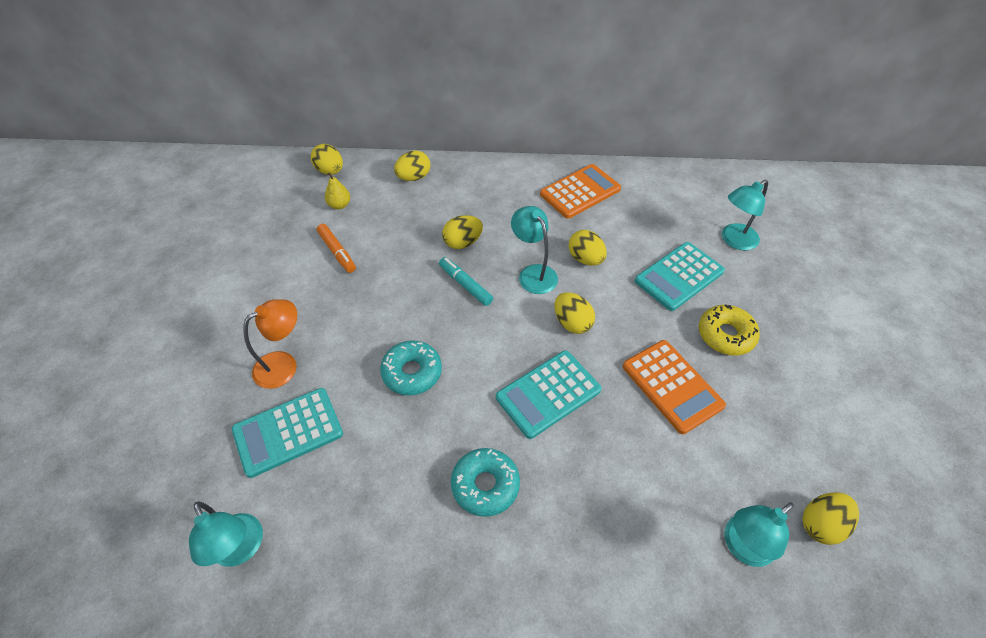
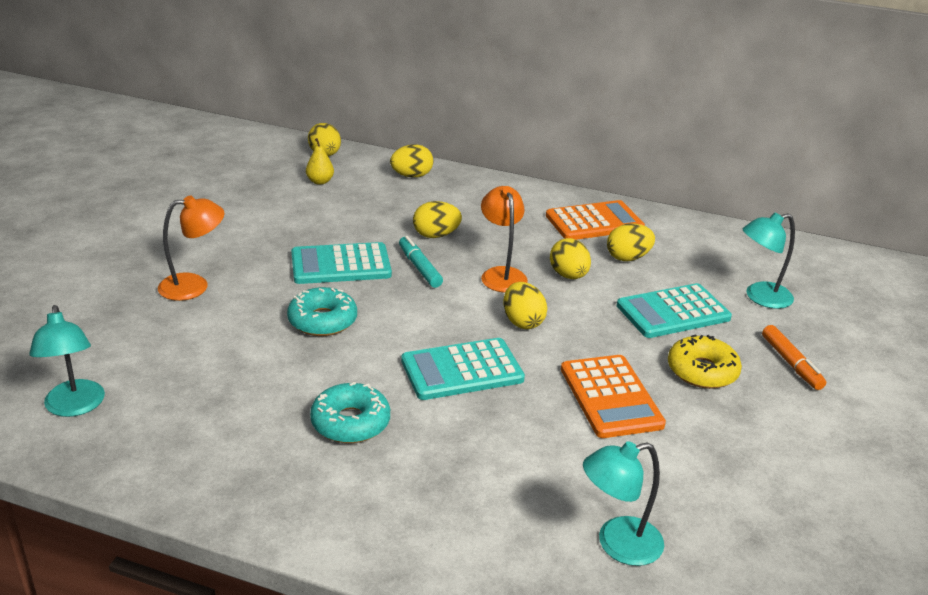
camera: 15 degrees right, 20 degrees down
turquoise calculator [232,388,343,478] -> turquoise calculator moved to [291,242,392,284]
orange marker [317,224,356,273] -> orange marker moved to [762,325,826,390]
turquoise lamp [511,206,558,294] -> orange lamp [481,186,528,293]
yellow egg [802,492,859,545] -> yellow egg moved to [607,223,655,261]

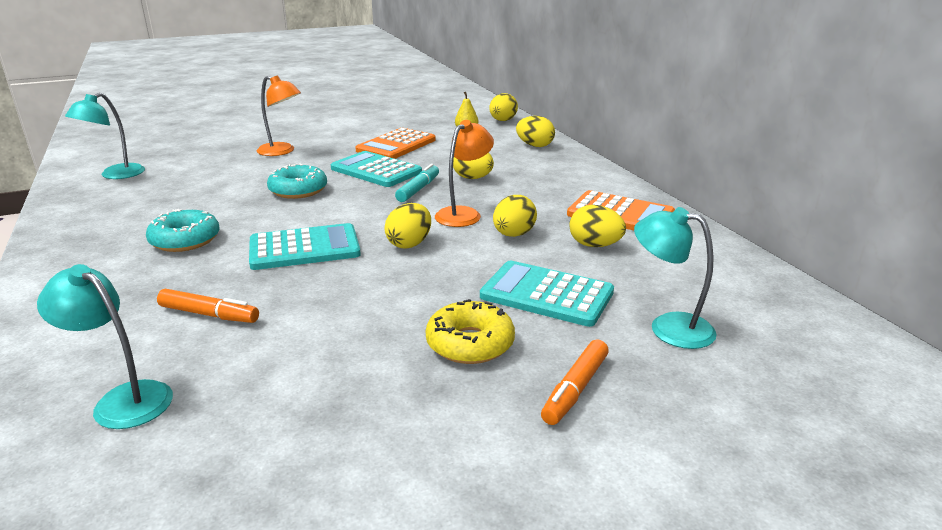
camera: 50 degrees right, 5 degrees down
turquoise calculator [401,338,525,400] -> turquoise calculator turned 135 degrees clockwise [249,223,361,270]
orange calculator [561,355,666,438] -> orange calculator moved to [356,128,436,159]
none -> orange marker [157,289,259,323]

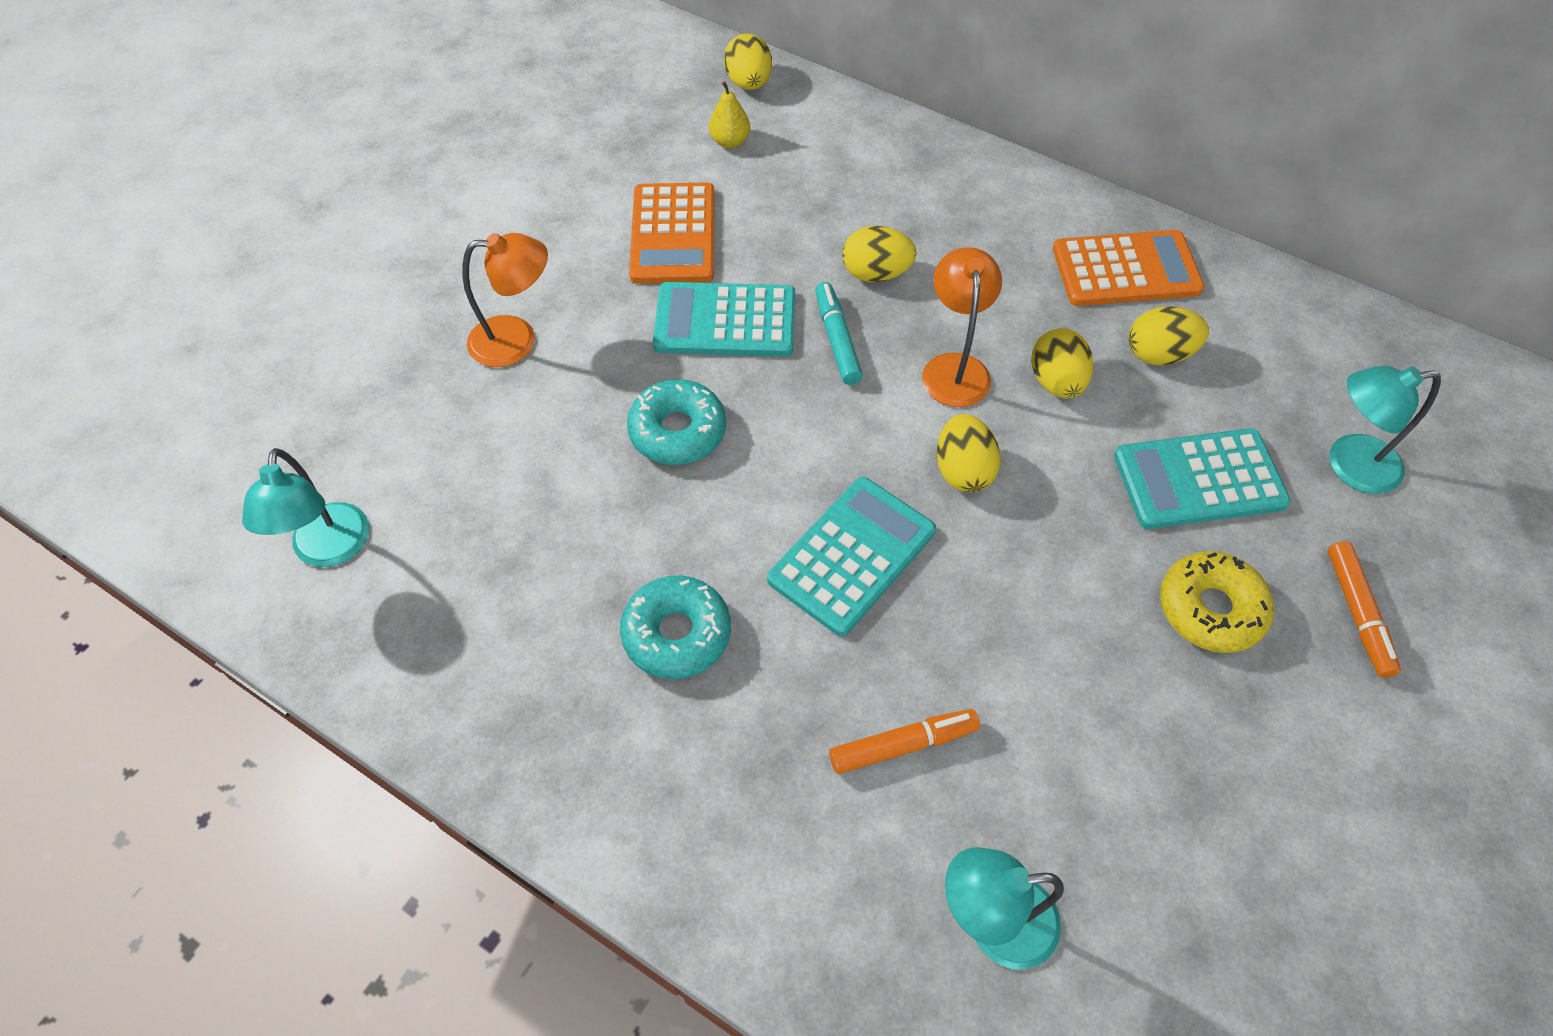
camera: 35 degrees left, 30 degrees up
yellow egg [516,116,555,147] -> none

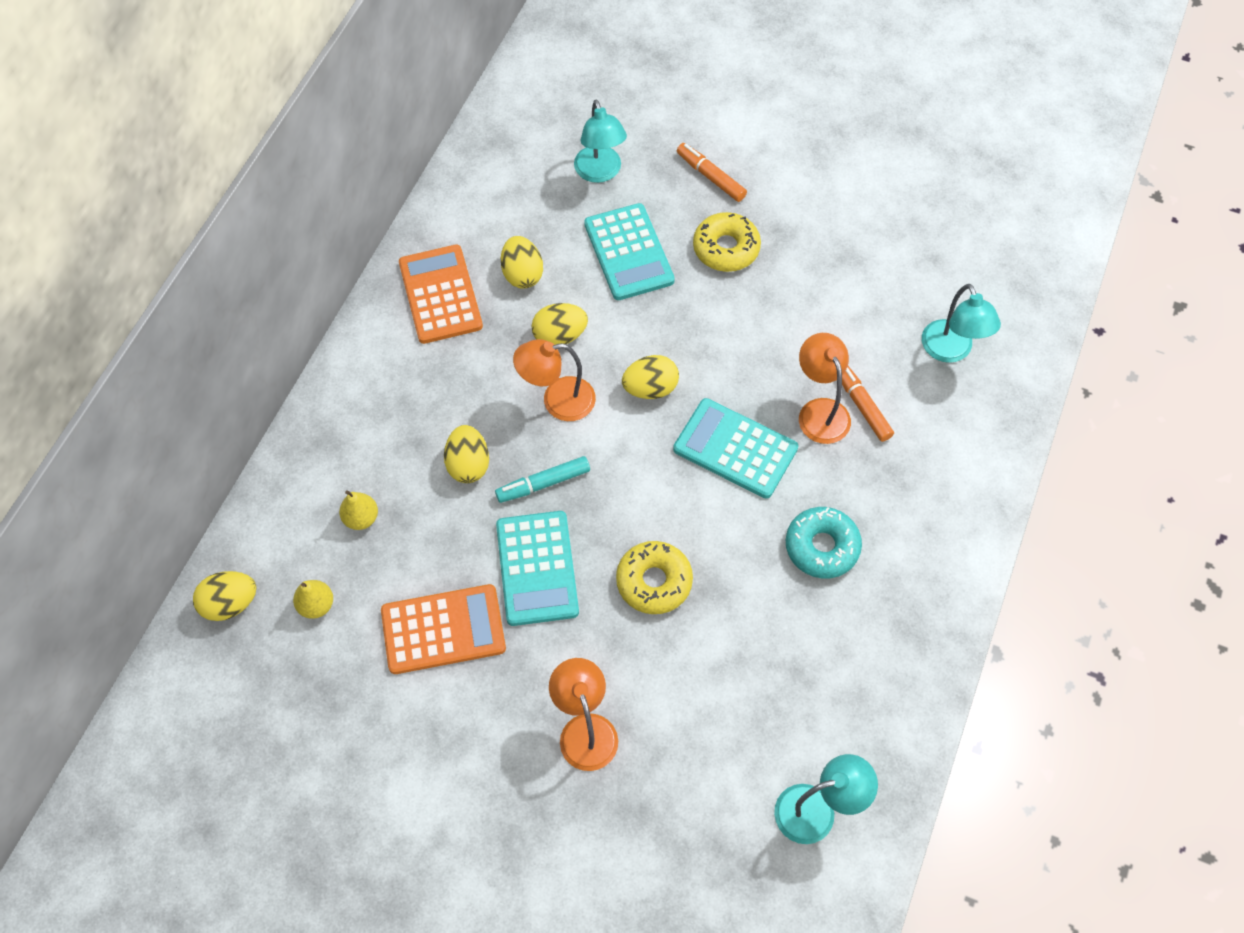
camera: 100 degrees left, 5 degrees up
turquoise donut [627,379,726,465] -> yellow donut [616,541,693,614]
orange marker [1327,541,1401,678] -> orange marker turned 120 degrees counterclockwise [677,143,747,202]
none -> yellow pear [339,490,378,530]
none -> orange lamp [799,333,851,444]

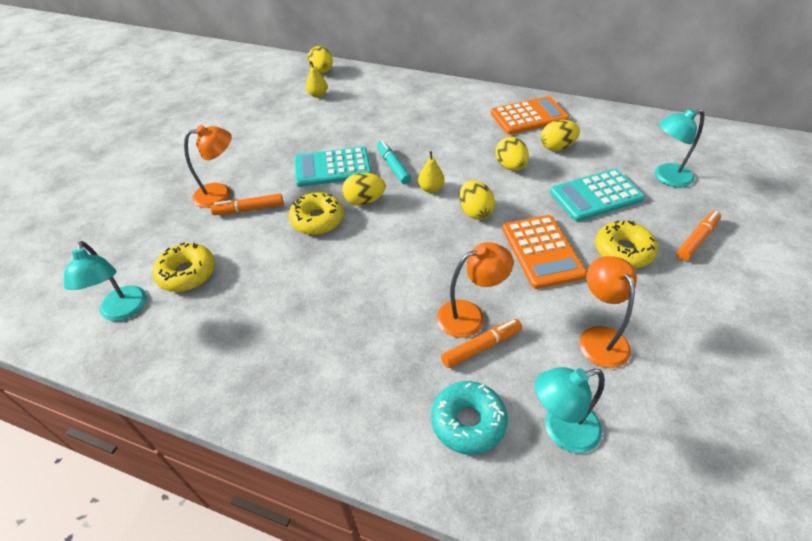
camera: 90 degrees right, 15 degrees down
yellow pear [339,490,378,530] -> yellow pear moved to [418,151,445,193]
orange calculator [381,584,506,674] -> orange calculator moved to [502,215,587,289]
yellow egg [444,425,489,483] -> yellow egg moved to [342,173,385,206]
orange lamp [513,339,596,421] -> orange lamp moved to [580,256,637,368]
turquoise calculator [673,398,798,498] -> none
turquoise donut [786,507,862,578] -> turquoise donut moved to [431,381,508,455]
none -> yellow donut [153,242,215,292]
none -> orange marker [211,194,284,215]

